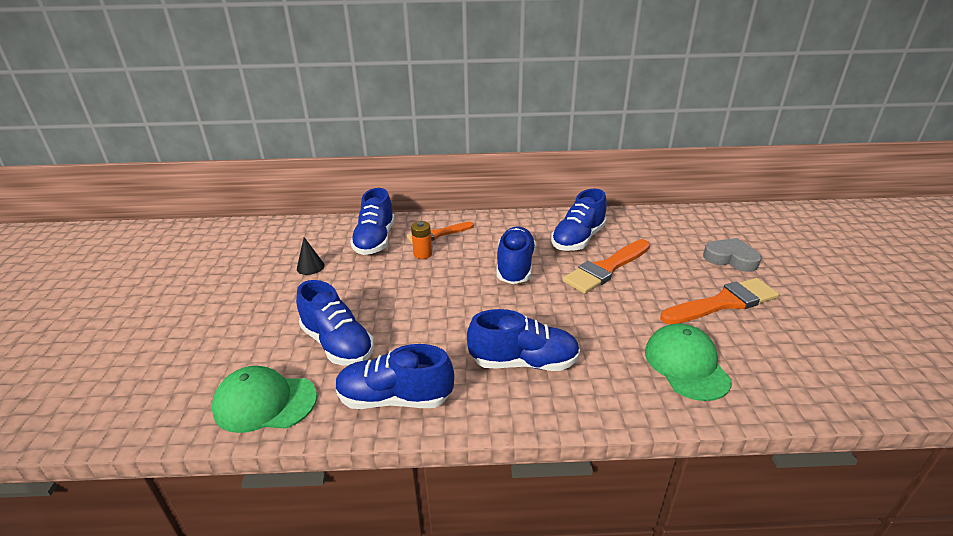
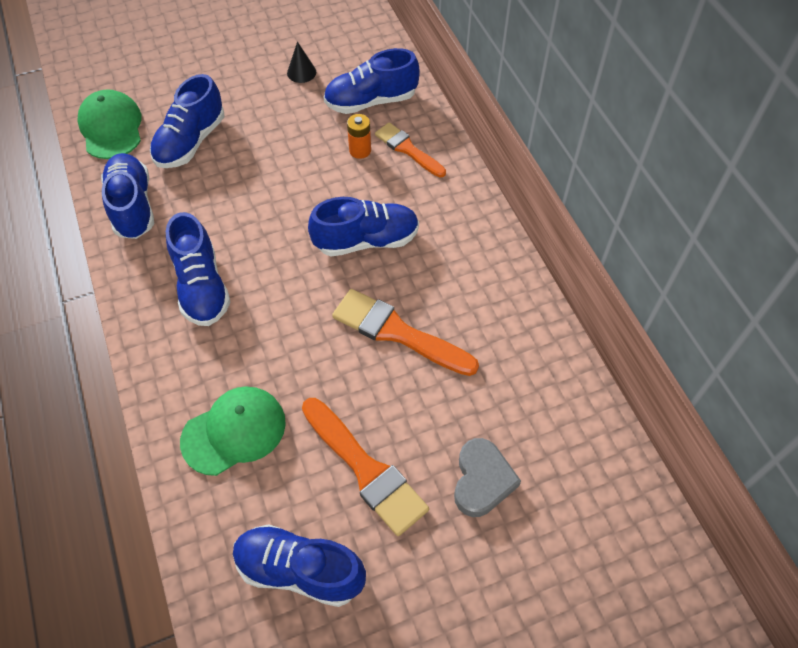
camera: 70 degrees right, 25 degrees up
blue shoe [551,189,607,251] -> blue shoe moved to [233,524,366,607]

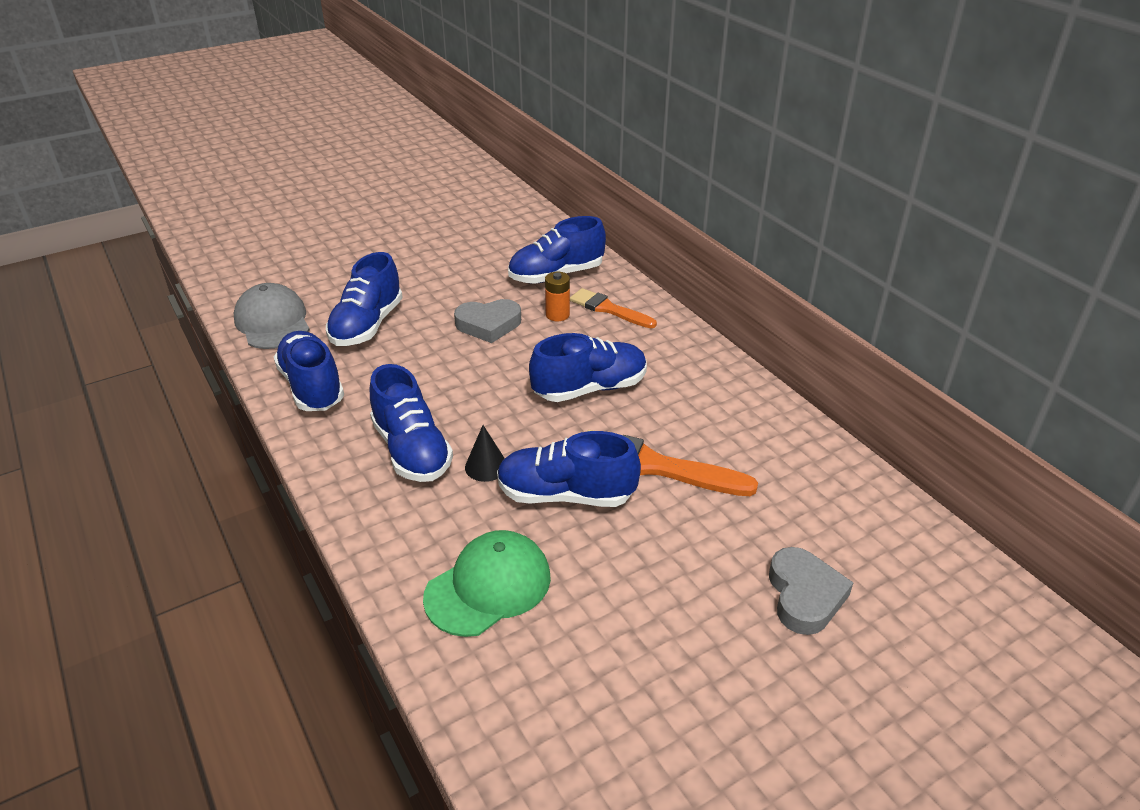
camera: 10 degrees left, 20 degrees down
green cap [77,89,142,159] -> grey cap [234,283,310,349]
blue shoe [233,524,366,607] -> blue shoe moved to [497,431,641,507]
black cone [287,41,316,83] -> black cone moved to [465,425,505,482]
orange brush [302,398,429,536] -> none
none -> grey heart [454,299,521,343]

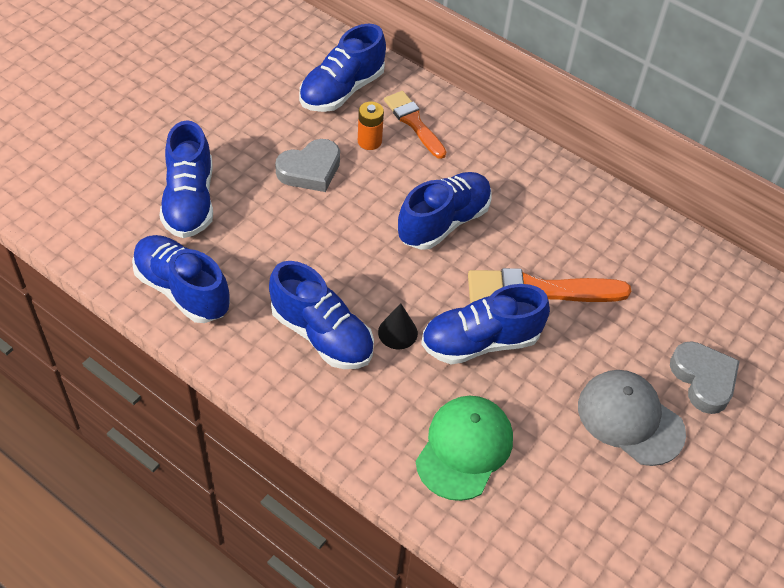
camera: 25 degrees left, 15 degrees up
grey cap [234,283,310,349] -> grey cap moved to [578,370,686,466]
orange brush [570,288,657,328] -> orange brush turned 45 degrees clockwise [384,91,446,159]

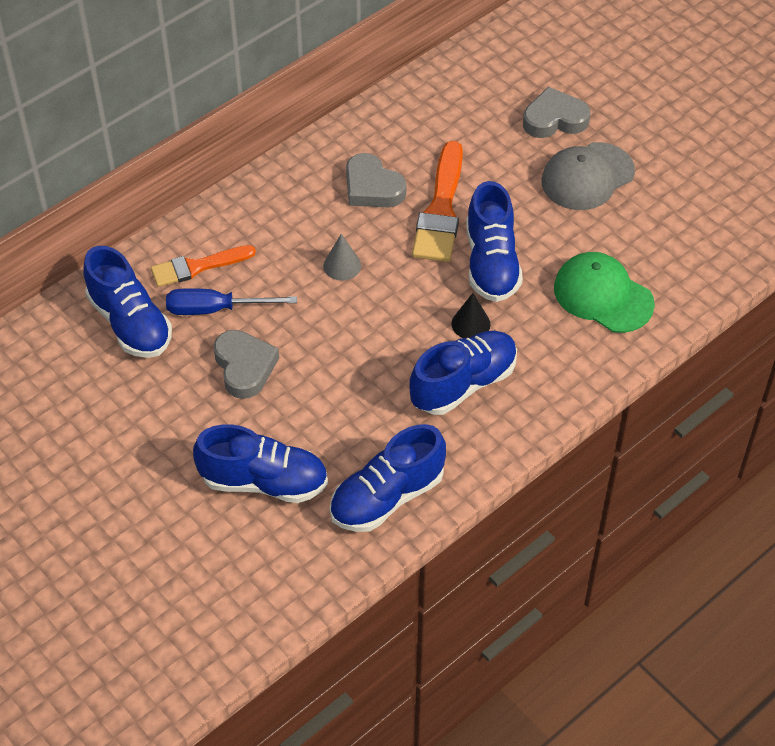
camera: 75 degrees left, 0 degrees up
orange battery [358,102,384,150] -> blue screwdriver [166,288,297,315]
blue shoe [398,172,492,250] -> grey cone [323,234,361,281]
none -> grey heart [346,153,406,208]

